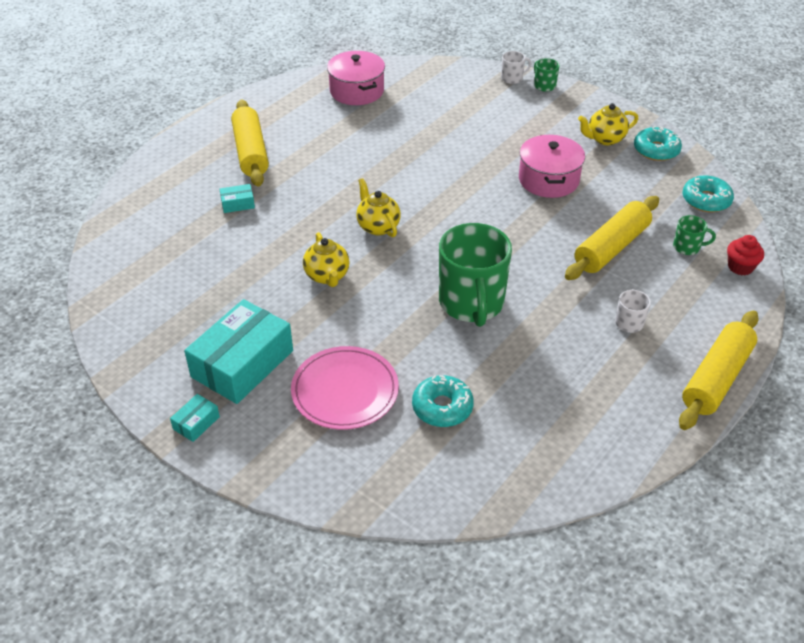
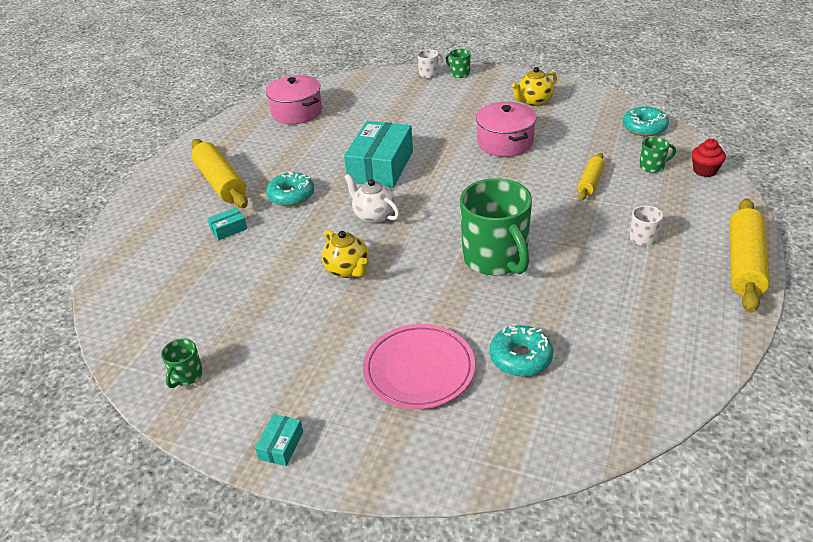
camera: 15 degrees left, 5 degrees down
turquoise box [184,299,293,404] -> turquoise box moved to [344,121,413,188]
yellow teapot [356,178,401,237] -> white teapot [344,174,400,224]
yellow rolling pin [565,196,659,280] -> yellow rolling pin [577,153,605,201], size x0.57
turquoise donut [634,126,682,161] -> turquoise donut moved to [266,172,314,206]
none -> green mug [161,338,203,388]

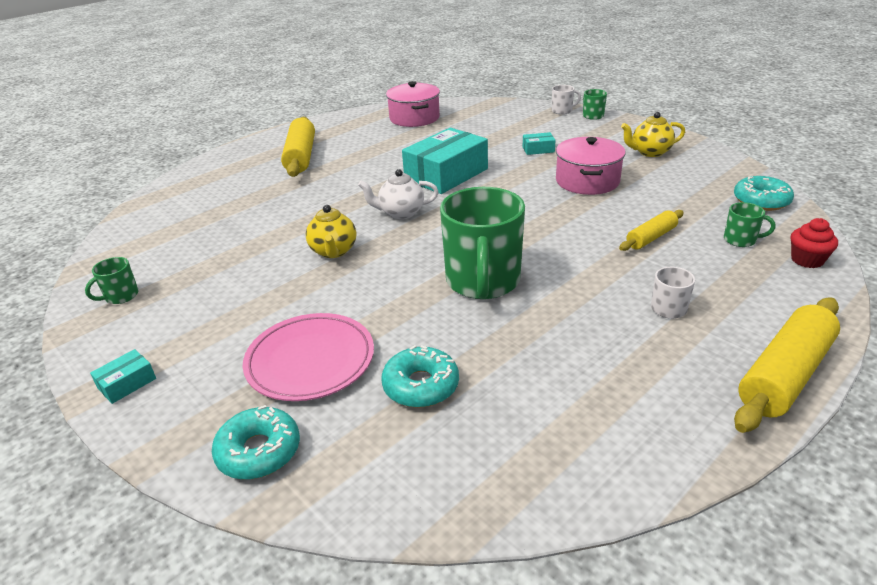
camera: 25 degrees right, 5 degrees down
turquoise box [207,207,247,240] -> turquoise box moved to [523,132,556,155]
turquoise donut [266,172,314,206] -> turquoise donut moved to [212,405,300,479]
white teapot [344,174,400,224] -> white teapot turned 75 degrees counterclockwise [358,169,438,219]

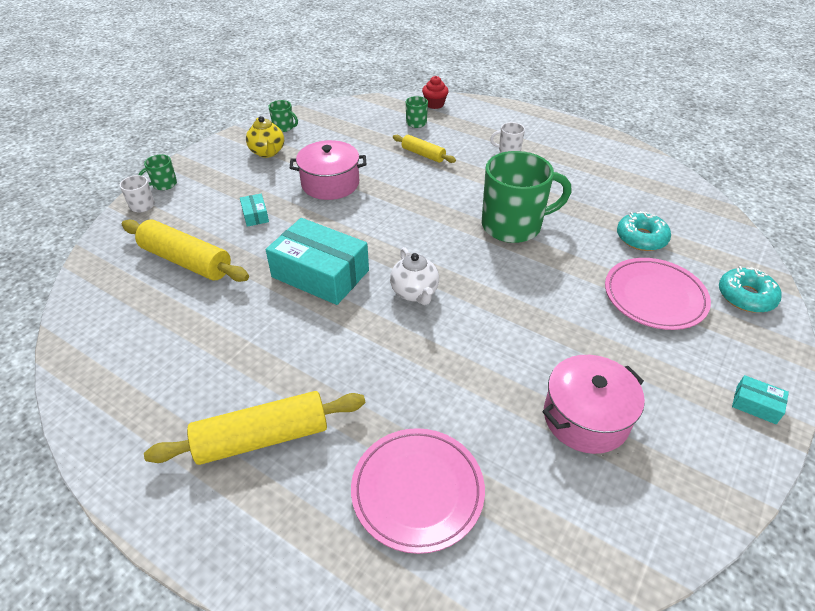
camera: 105 degrees left, 10 degrees up
green mug [85,257,139,304] -> green mug moved to [268,100,298,132]
yellow teapot [306,205,356,258] -> none
pink pot [386,81,440,127] -> pink pot moved to [542,355,645,454]
turquoise donut [734,176,794,211] -> none
yellow rolling pin [734,297,840,433] -> yellow rolling pin moved to [122,219,249,282]
none -> pink plate [351,428,485,554]

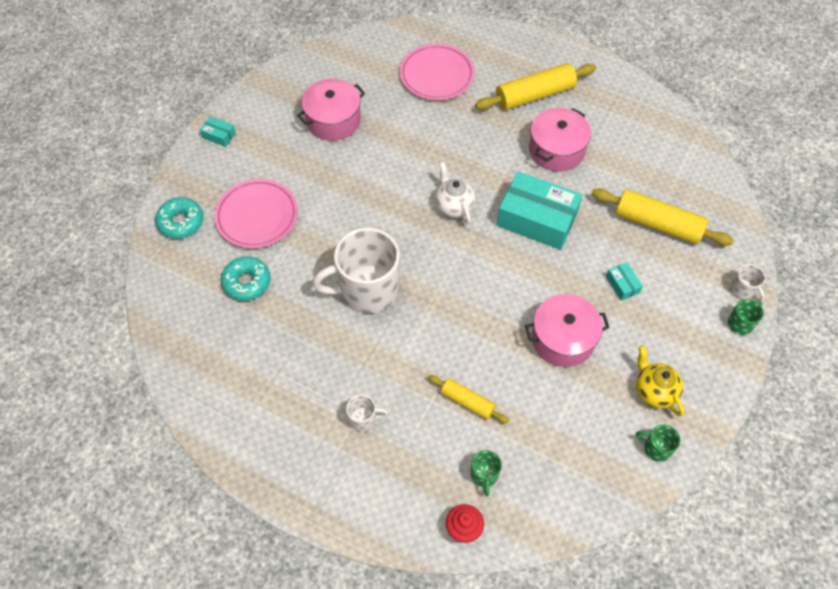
camera: 175 degrees right, 15 degrees up
green mug [482,151,572,243] -> white mug [312,228,400,313]
none -> pink pot [529,108,591,172]

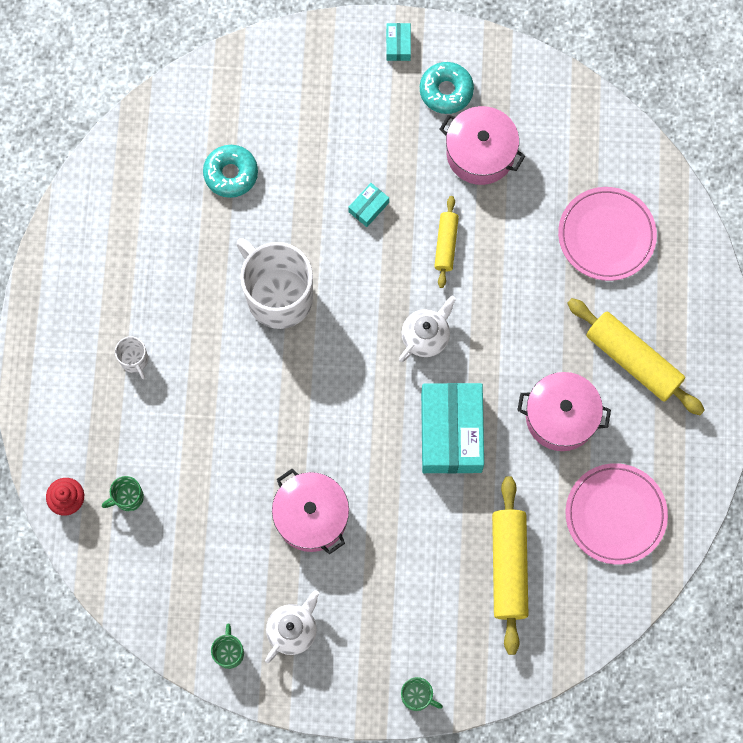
camera: 65 degrees right, 15 degrees up
turquoise donut [155,197,203,239] -> turquoise donut moved to [420,62,474,114]
pink plate [214,179,298,249] -> pink plate moved to [565,463,668,565]
yellow rolling pin [428,375,509,423] -> yellow rolling pin moved to [434,196,459,288]
turquoise box [606,262,643,301] -> turquoise box moved to [348,183,389,227]
yellow teapot [636,345,684,416] -> white teapot [265,590,319,663]
white mug [730,264,765,302] -> none

